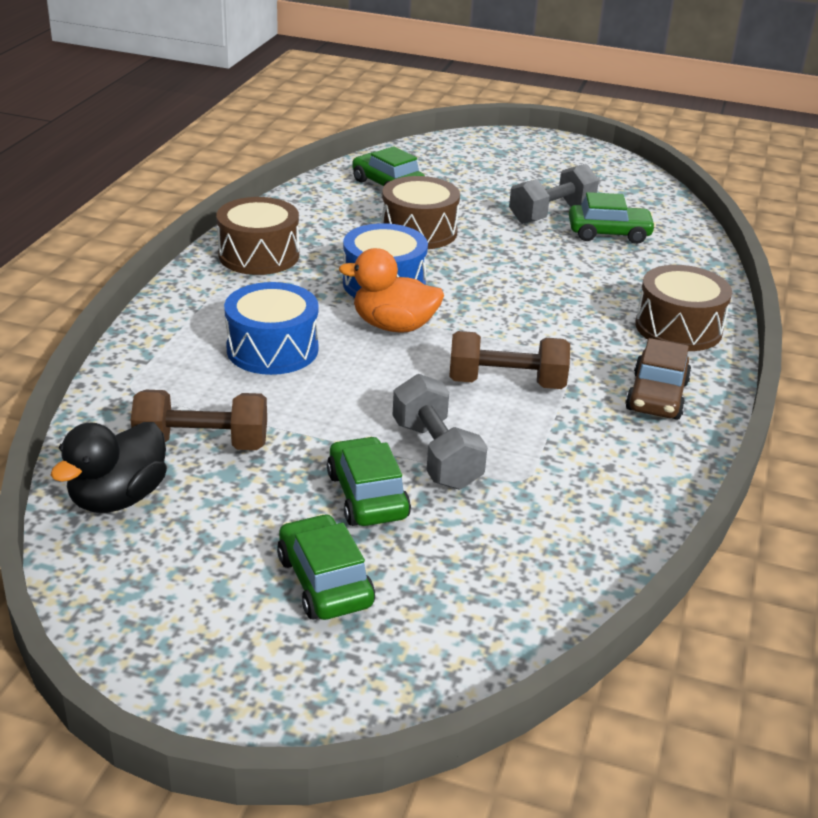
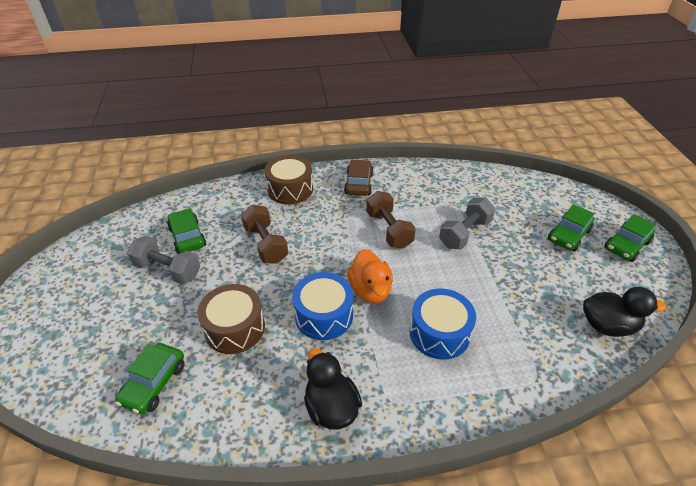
camera: 115 degrees left, 10 degrees up
brown dumbbell [131,390,267,450] -> brown dumbbell moved to [241,205,288,263]
brown drum [216,197,299,275] -> black duck [304,348,362,429]
green car [327,436,411,526] -> green car moved to [605,214,656,262]
brown car [625,338,691,420] -> brown car turned 75 degrees counterclockwise [344,159,374,196]

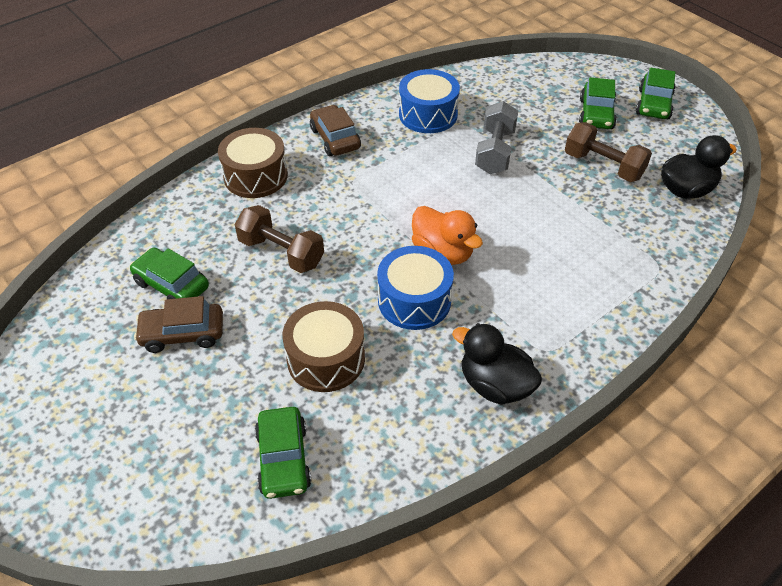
camera: 30 degrees left, 5 degrees up
grey dumbbell [127,236,200,284] -> brown car [134,296,223,353]
brown dumbbell [366,191,416,249] -> brown dumbbell moved to [565,122,652,182]
blue drum [409,289,476,360] -> blue drum moved to [399,69,460,133]

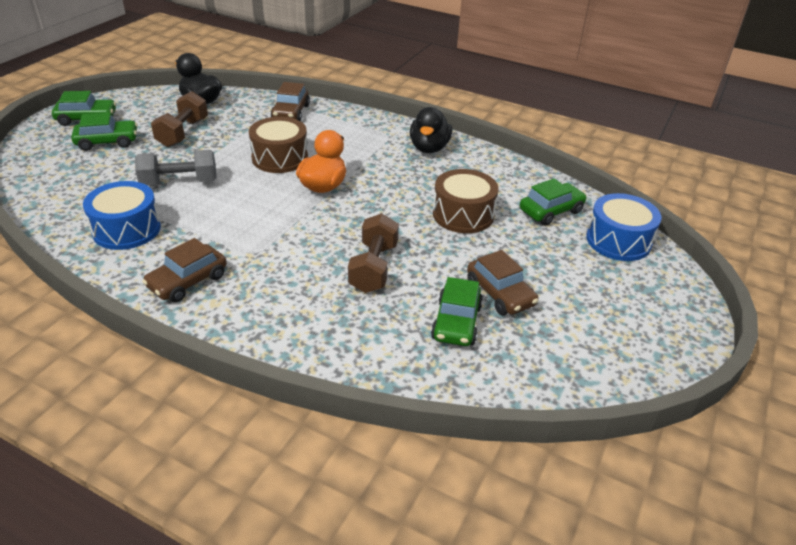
camera: 115 degrees left, 10 degrees down
brown drum [218,128,288,198] -> brown drum moved to [249,117,308,173]
blue drum [377,246,454,330] -> blue drum moved to [586,193,661,261]
none -> brown car [271,82,310,121]

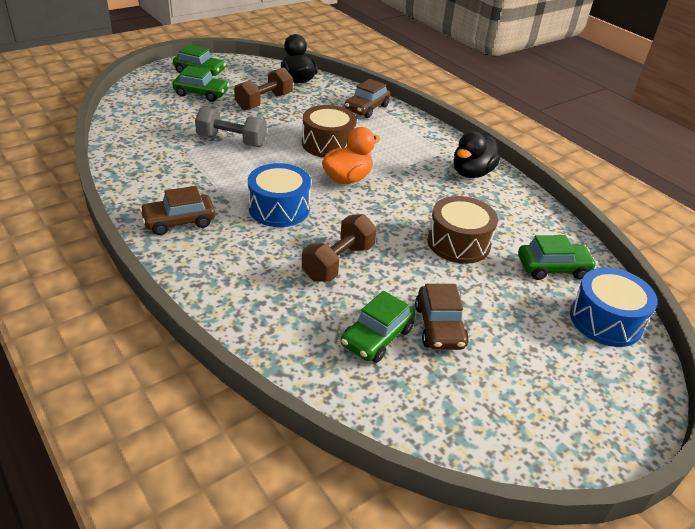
camera: 25 degrees right, 0 degrees up
blue drum [83,181,161,250] -> blue drum moved to [248,163,311,227]

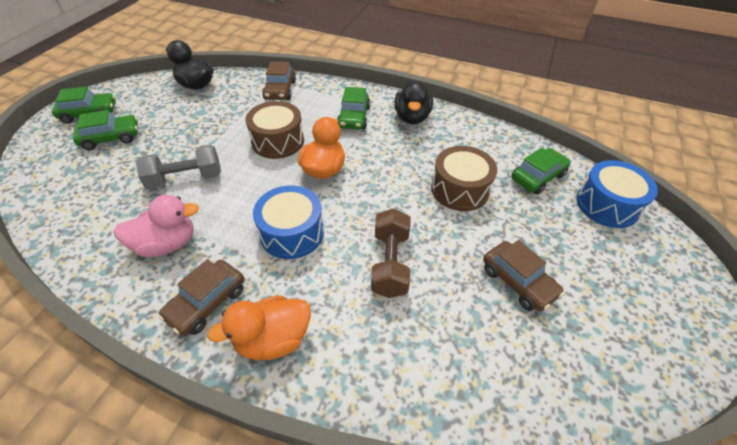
camera: 30 degrees left, 10 degrees up
brown dumbbell [234,67,293,111] -> none
green car [341,291,415,363] -> green car moved to [337,87,370,130]
none -> pink duck [114,195,199,257]
none -> orange duck [207,296,311,360]

